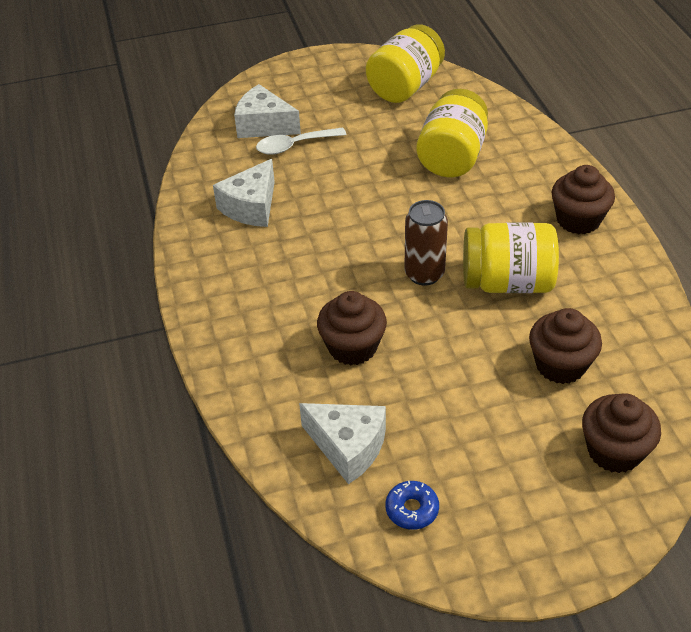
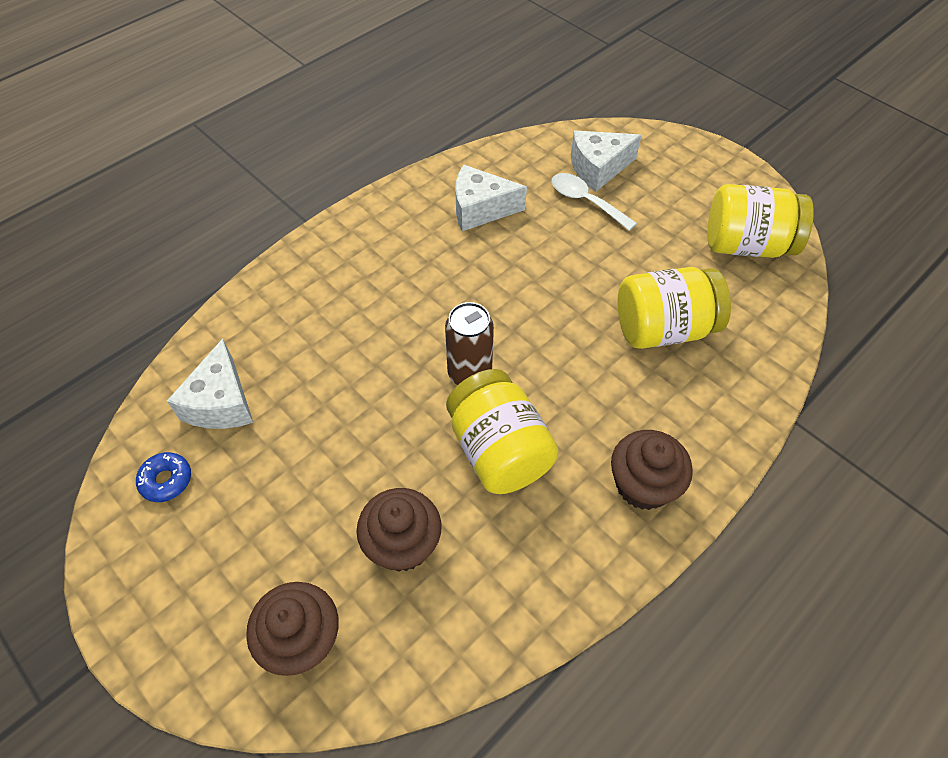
camera: 60 degrees right, 10 degrees up
white cheese [234,84,301,138] -> white cheese turned 105 degrees counterclockwise [571,130,642,192]
brown cupcake [317,291,387,365] -> none

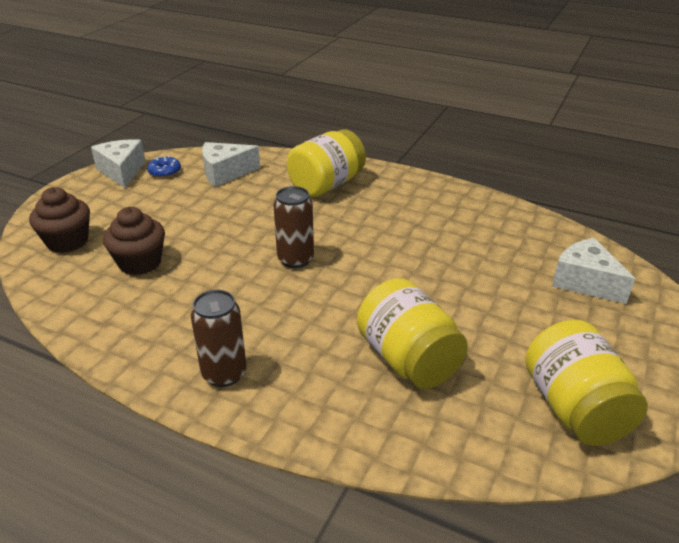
camera: 70 degrees right, 20 degrees down
yellow jar [446,369,559,494] -> yellow jar moved to [287,129,366,197]
white cheese [455,165,527,231] -> white cheese moved to [91,139,146,188]
white spoon [552,173,637,231] -> none
brown cupcake [611,430,693,510] -> brown can [191,290,247,387]

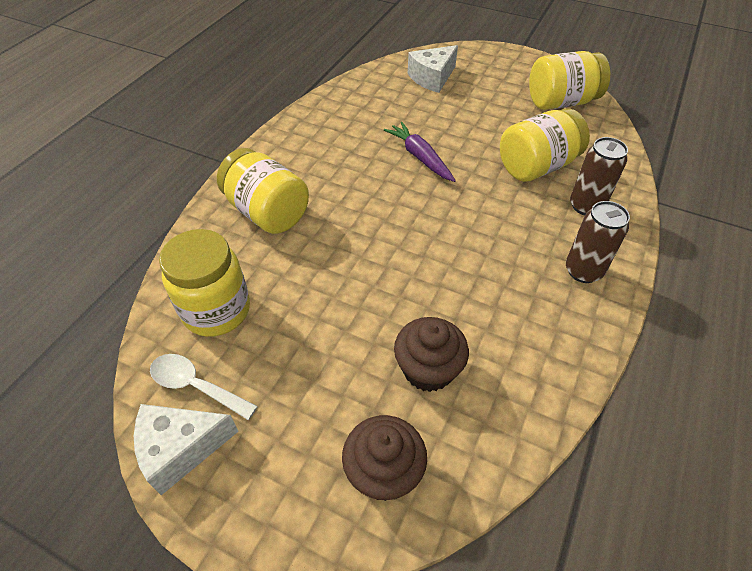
camera: 90 degrees left, 15 degrees up
blue donut [147,156,181,178] -> white spoon [150,354,258,420]
white cheese [202,142,260,187] -> yellow jar [159,229,250,337]
brown can [273,186,314,268] -> brown can moved to [570,137,628,216]
none -> purple carrot [384,122,456,182]

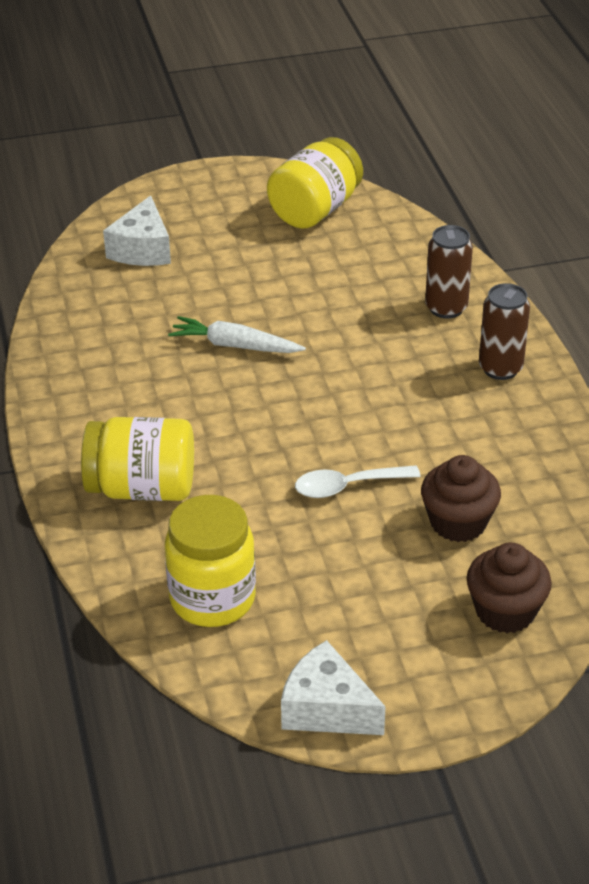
camera: 40 degrees left, 10 degrees down
white cheese [134,404,239,495] -> white cheese turned 90 degrees clockwise [281,640,386,735]
white spoon [150,354,258,420] -> white spoon moved to [295,465,421,498]
purple carrot [384,122,456,182] -> white carrot [168,316,306,353]
yellow jar [500,108,590,182] -> none

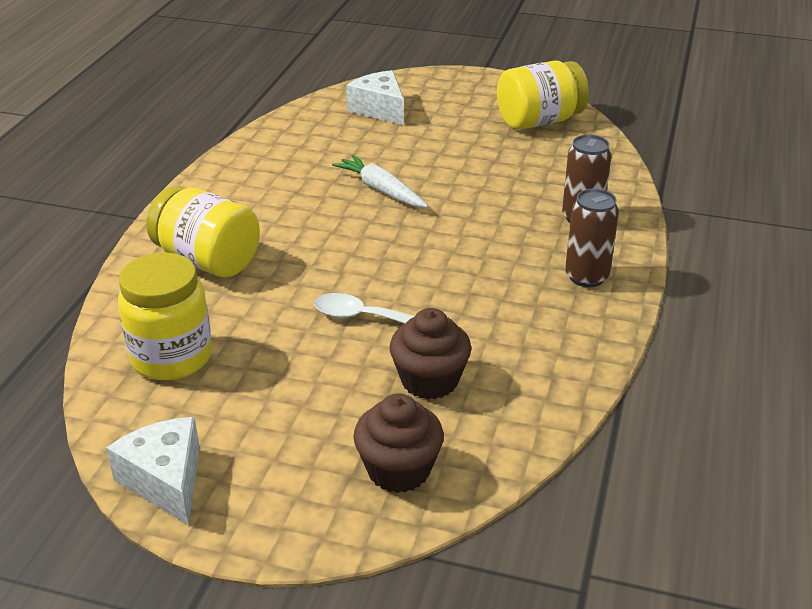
camera: 30 degrees right, 5 degrees down
white cheese [103,196,171,266] -> white cheese turned 105 degrees clockwise [346,70,404,125]

